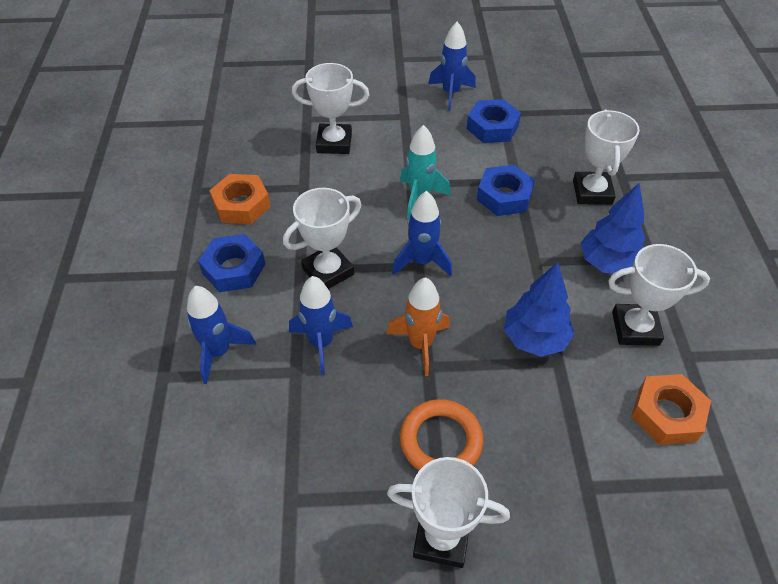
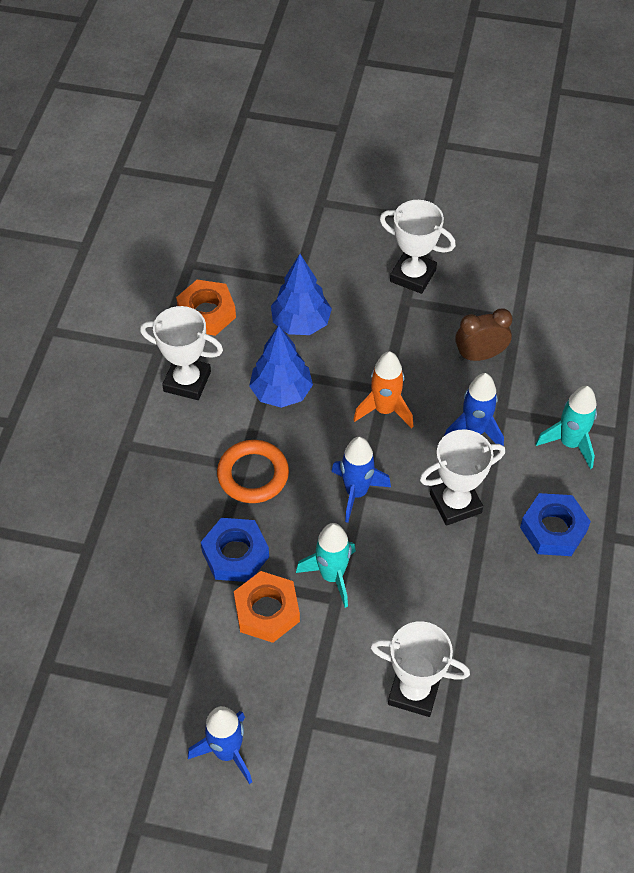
camera: 165 degrees left, 5 degrees up
blue rocket [187,286,256,384] -> turquoise rocket [535,386,597,469]
orange nut [209,174,271,224] -> orange nut moved to [234,571,300,643]
orange ring [400,399,483,470] -> orange ring moved to [217,440,289,503]
blue nut [467,99,521,143] -> none
white trophy [573,109,640,205] -> none
blue tree [581,183,646,275] -> blue tree moved to [271,254,332,335]
none -> brown clock [455,308,512,361]

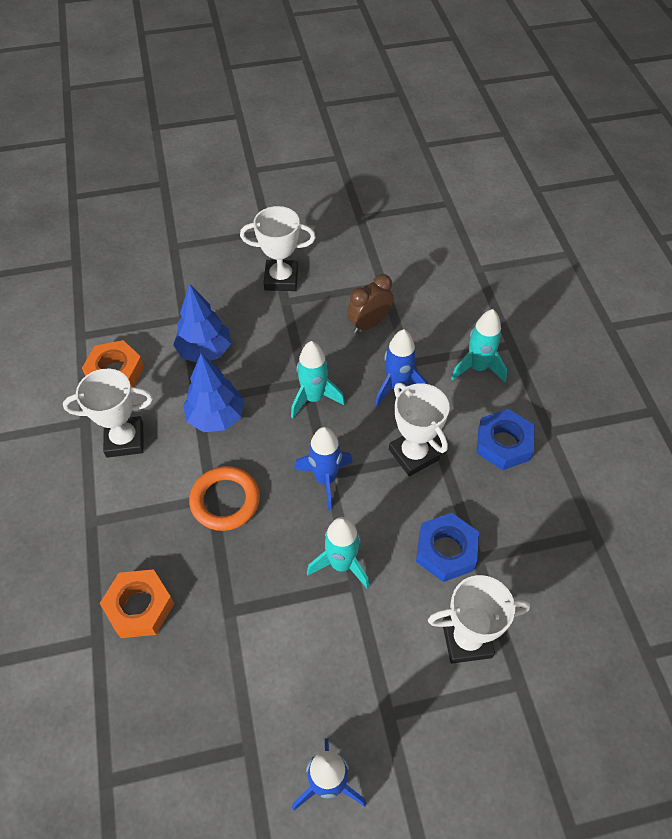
camera: 25 degrees left, 0 degrees up
blue nut [201,518,269,582] -> blue nut moved to [416,513,479,582]
orange nut [234,571,300,643] -> orange nut moved to [100,569,174,638]
orange rocket [353,351,413,428] -> turquoise rocket [291,341,345,418]
white trophy [420,430,505,526] -> white trophy turned 75 degrees counterclockwise [389,383,450,476]

